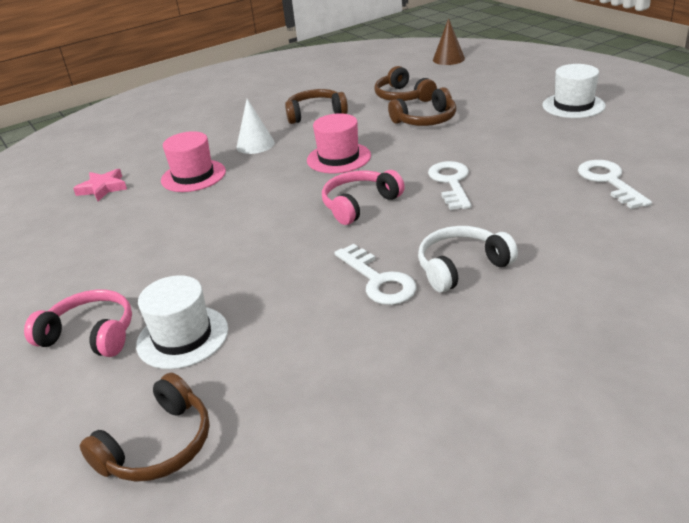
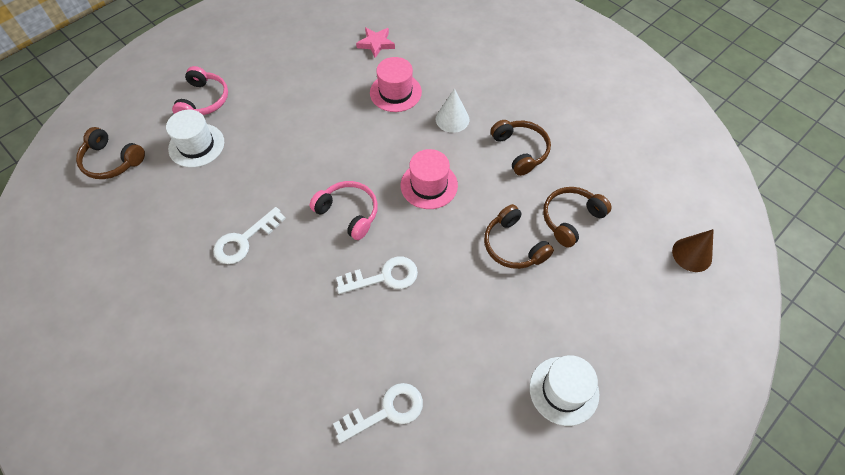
camera: 75 degrees right, 25 degrees up
white headphones [418,226,518,293] -> none

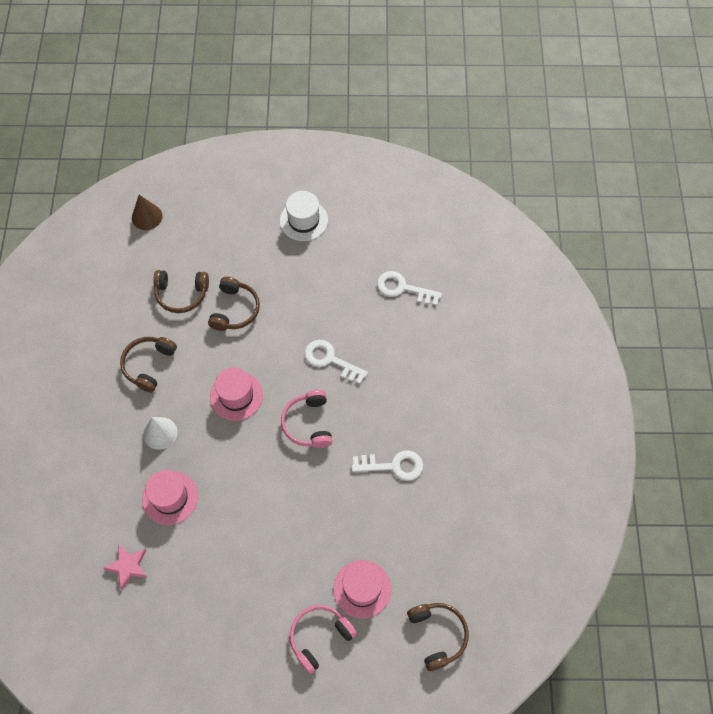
camera: 135 degrees left, 5 degrees up
white hat [166,110,224,168] -> pink hat [333,560,391,619]

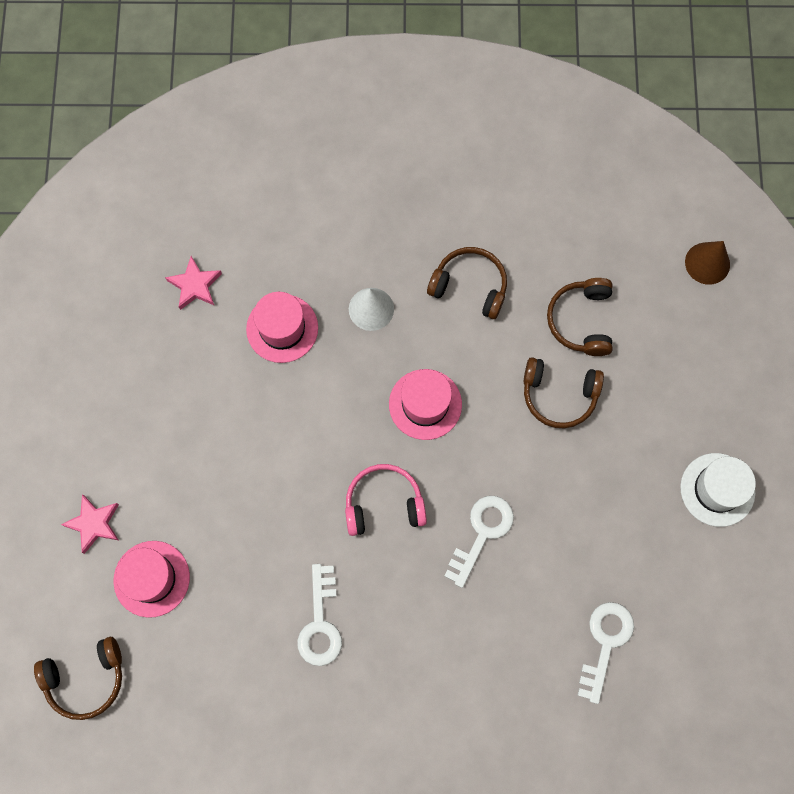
camera: 90 degrees right, 10 degrees up
pink headphones [290,605,357,674] -> pink star [61,494,119,554]

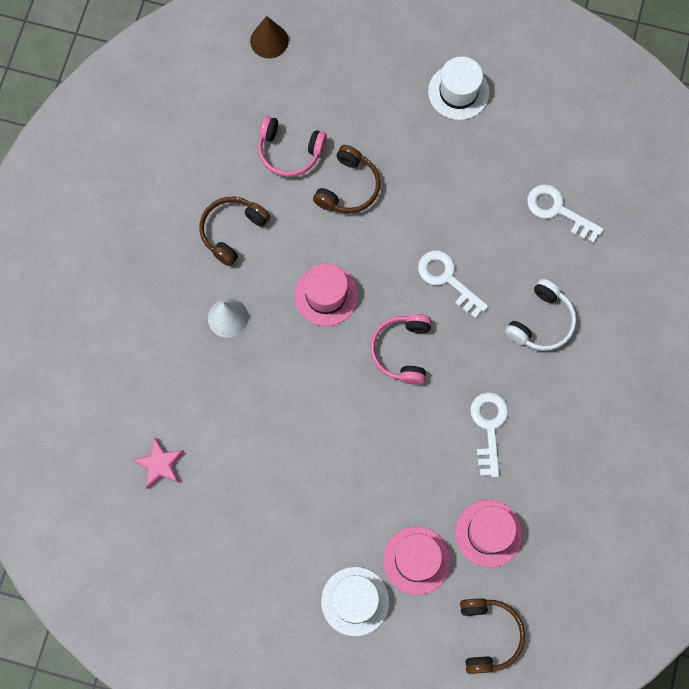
camera: 75 degrees left, 0 degrees up
pink star [61,494,119,554] -> white hat [321,567,389,636]
pink hat [246,292,318,363] -> pink hat moved to [455,500,523,567]
white key [297,564,342,666] -> white key turned 105 degrees counterclockwise [470,392,508,477]
brown headphones [547,278,613,356] -> pink headphones [258,116,327,177]
none -> white headphones [505,279,576,351]

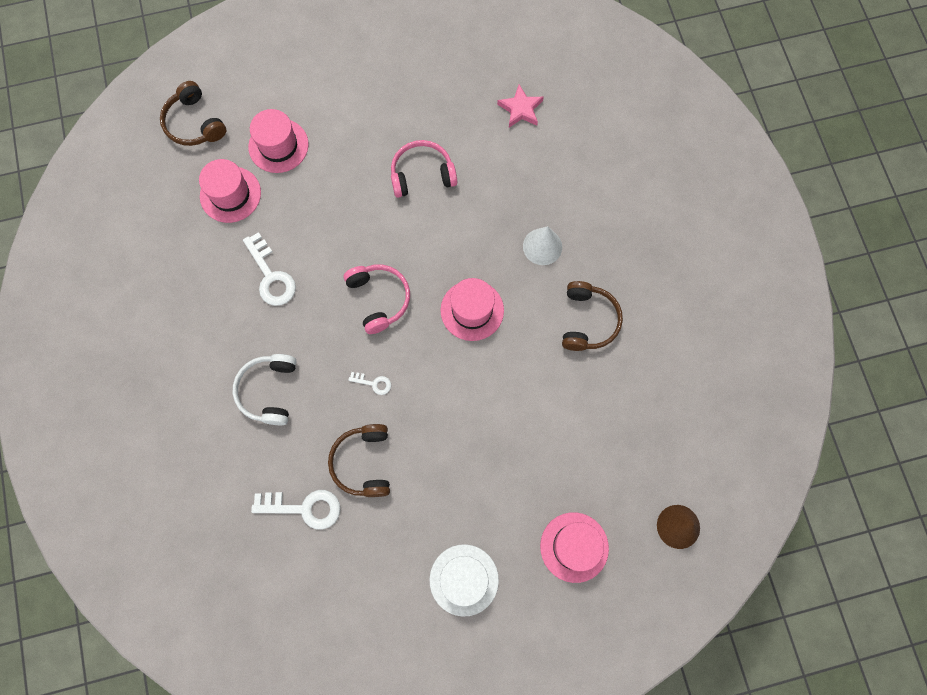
camera: 150 degrees right, 0 degrees up
pink headphones [258,116,327,177] -> pink headphones moved to [391,140,457,198]
brown headphones [313,145,380,213] -> brown headphones moved to [328,424,390,497]
white hat [321,567,389,636] -> none
white key [418,250,488,318] -> white key [348,372,391,395], size x0.51
none -> pink hat [540,512,609,583]

